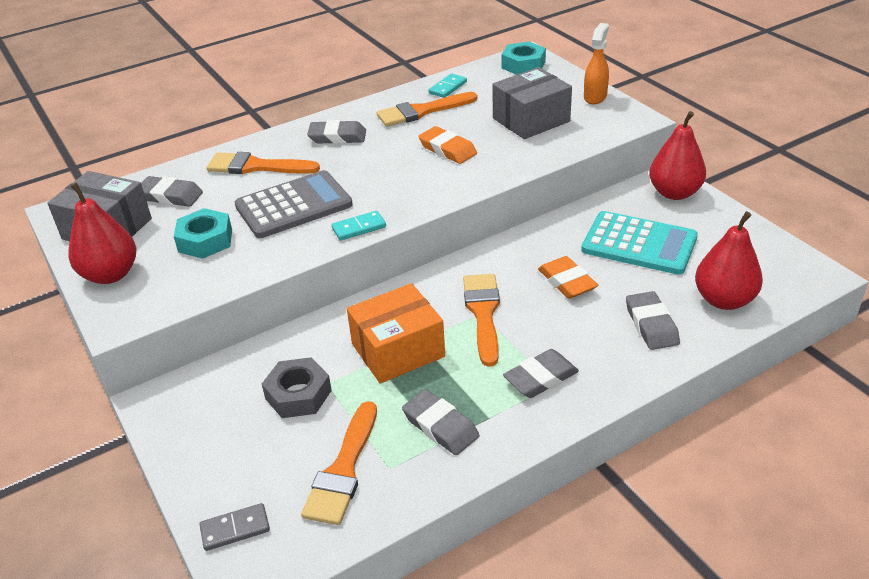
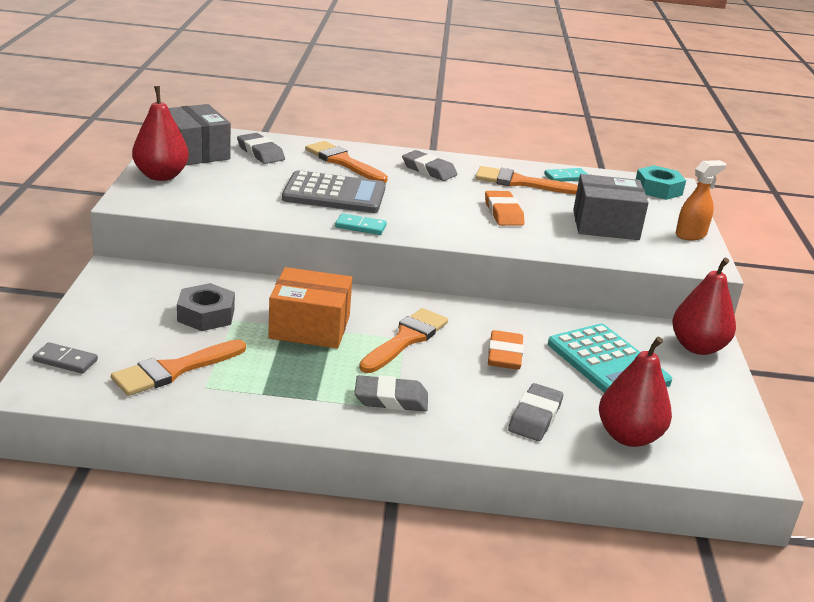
camera: 30 degrees right, 10 degrees down
turquoise nut [174,208,232,259] -> none
grey eraser [402,389,480,455] -> none

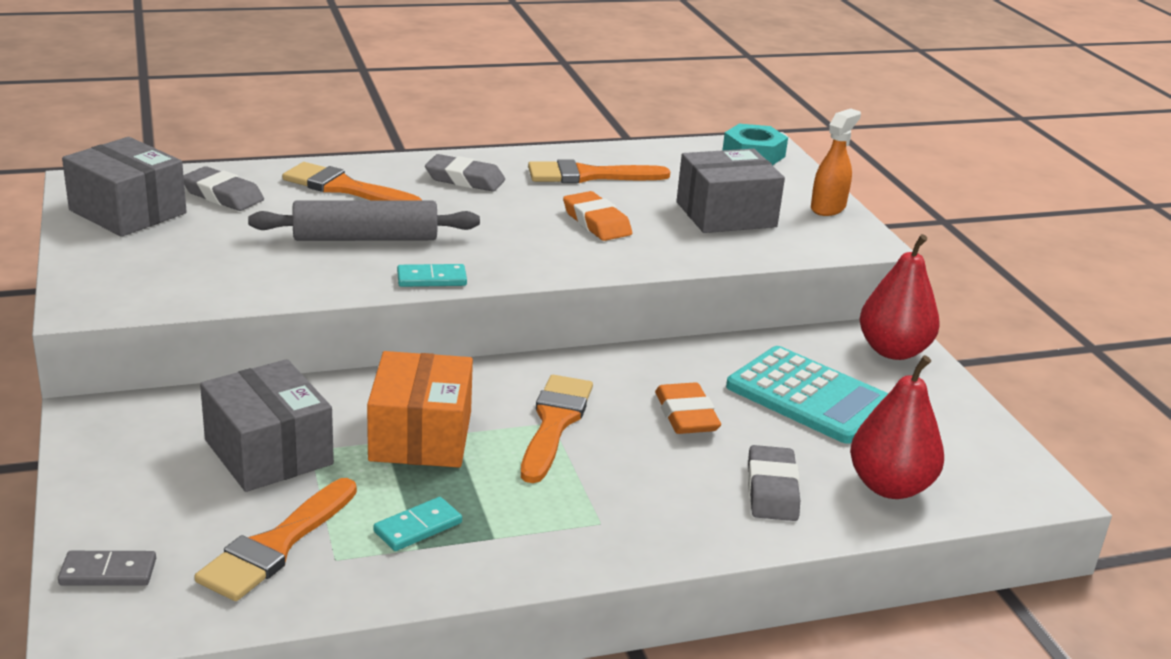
camera: 20 degrees left, 0 degrees up
red pear [132,86,189,181] -> none
grey nut [177,283,235,331] -> grey box [200,359,334,492]
orange box [268,267,352,348] -> orange box turned 75 degrees counterclockwise [367,351,473,468]
grey calculator [282,170,386,213] -> grey rolling pin [248,200,480,241]
grey eraser [354,375,428,412] -> none
turquoise domino [544,168,587,182] -> turquoise domino moved to [373,497,462,551]

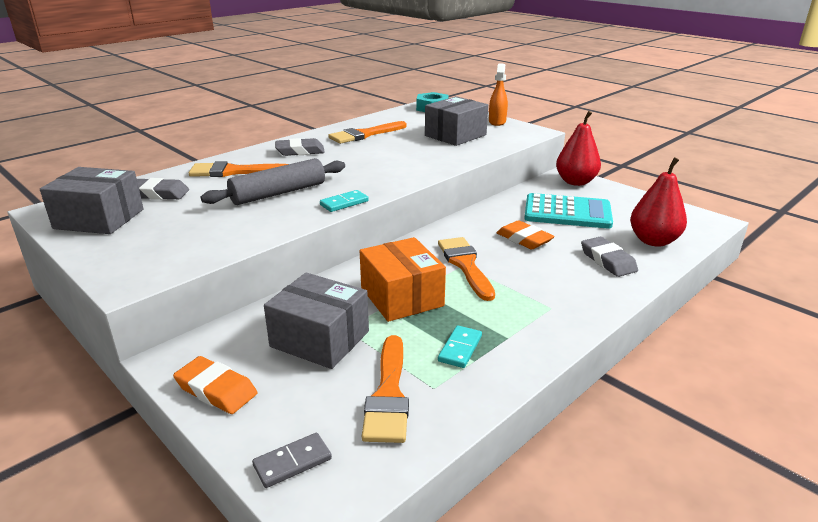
camera: 25 degrees left, 0 degrees up
orange eraser [563,191,632,241] -> orange eraser moved to [173,356,257,414]

